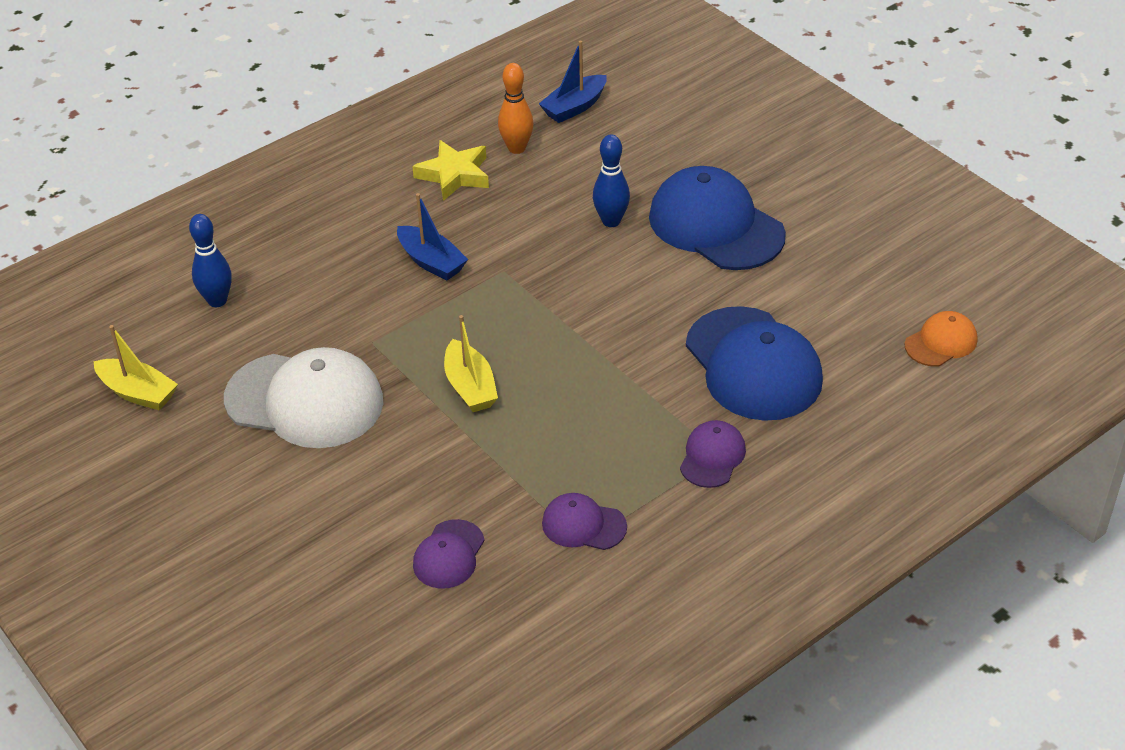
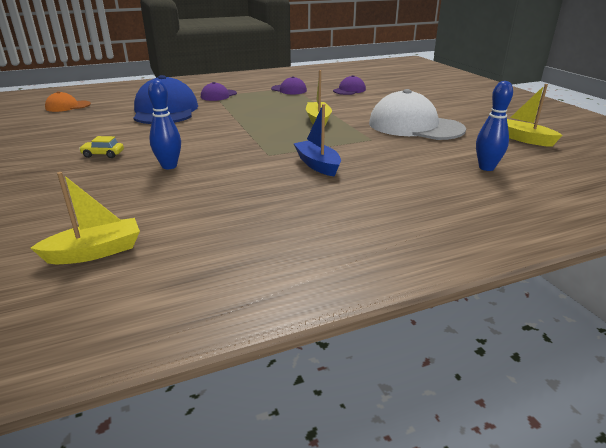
camera: 165 degrees left, 15 degrees down
yellow star [412,140,489,201] -> none
orange bowling pin [498,63,533,154] -> none
blue boat [539,41,607,123] -> yellow boat [31,172,140,264]
blue cap [649,166,786,270] -> yellow car [79,136,124,158]

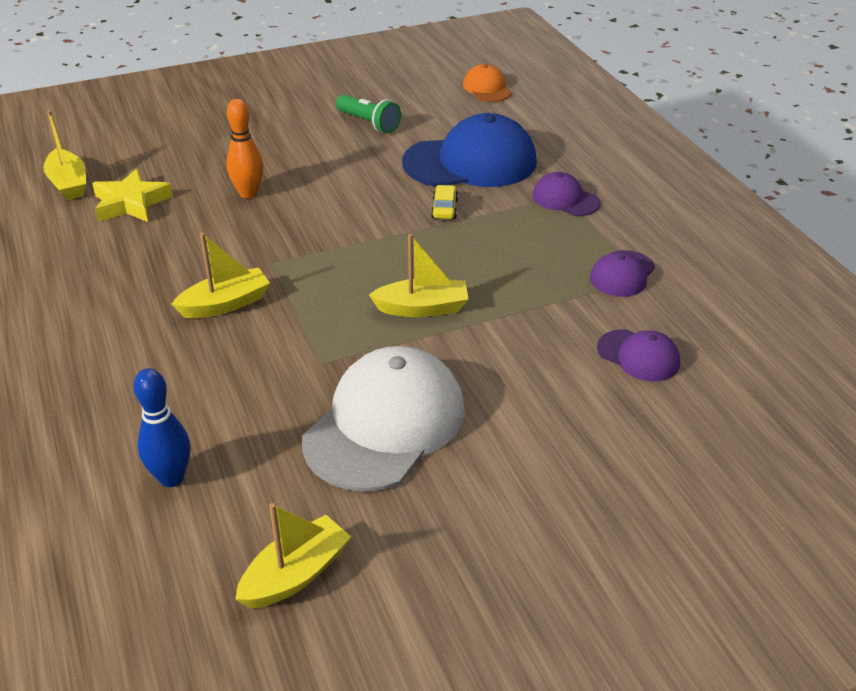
camera: 90 degrees right, 10 degrees up
yellow car [79,136,124,158] -> yellow car moved to [431,185,458,219]
blue bowling pin [148,80,181,169] -> orange bowling pin [226,99,263,199]
blue boat [293,104,341,177] -> yellow boat [171,233,270,319]
none -> yellow star [92,168,173,222]
none -> green flashlight [336,94,401,133]

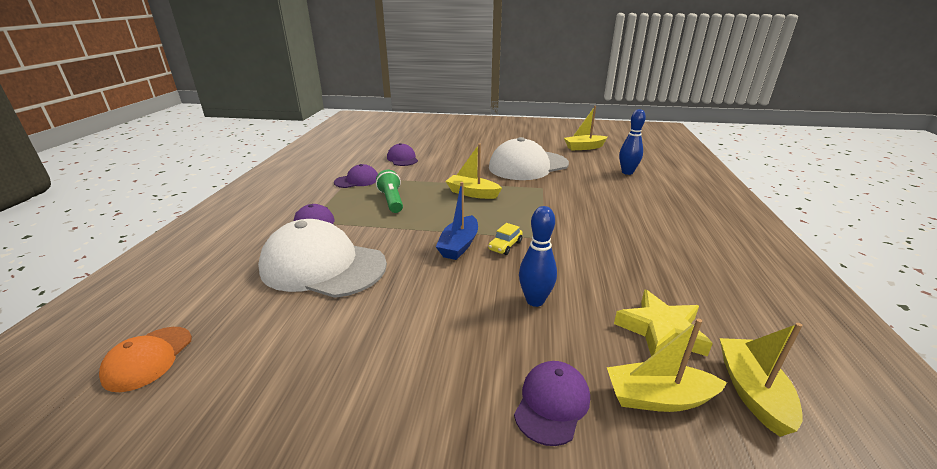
camera: 150 degrees left, 10 degrees down
yellow boat [171,233,270,319] -> yellow boat moved to [607,319,727,412]
orange bowling pin [226,99,263,199] -> blue bowling pin [519,206,557,307]
green flashlight [336,94,401,133] -> green flashlight moved to [376,170,403,213]
blue cap [402,113,537,187] -> white cap [258,219,387,298]
yellow car [431,185,458,219] -> yellow car moved to [488,223,523,255]
none -> blue boat [436,182,478,260]
none -> purple cap [514,361,590,446]

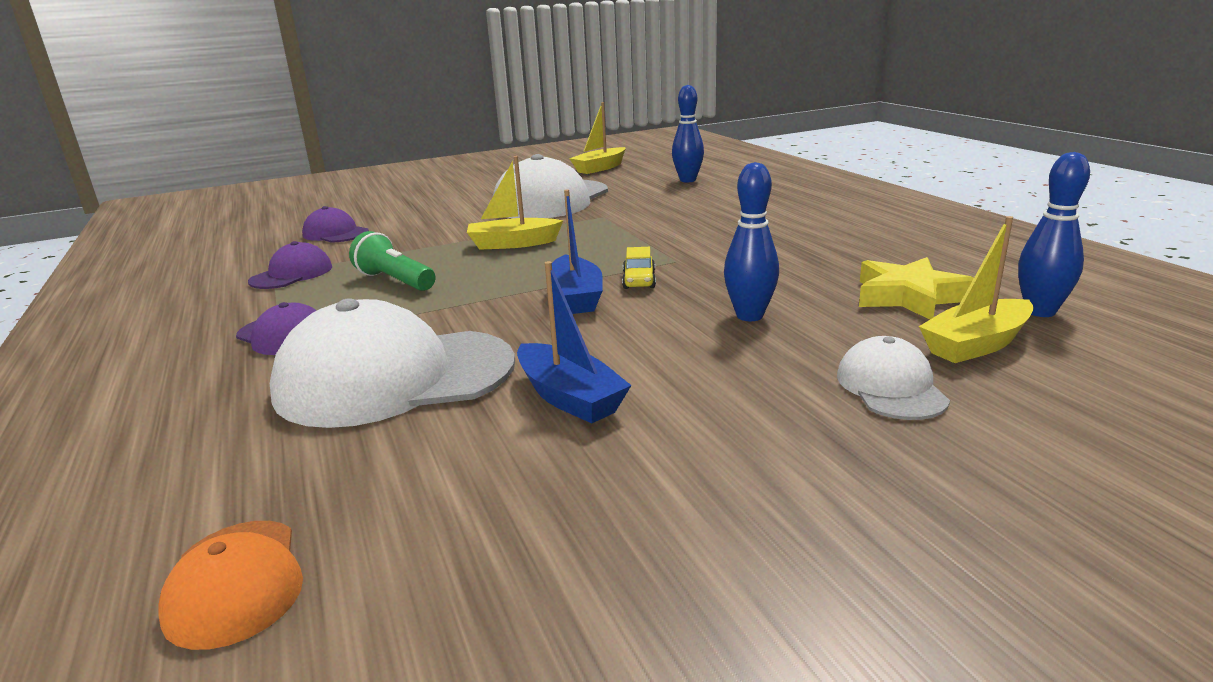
camera: 30 degrees left, 5 degrees down
purple cap [514,361,590,446] -> white cap [837,336,950,420]
yellow boat [720,323,803,437] -> blue bowling pin [1018,152,1090,317]
none -> blue boat [517,261,632,423]

